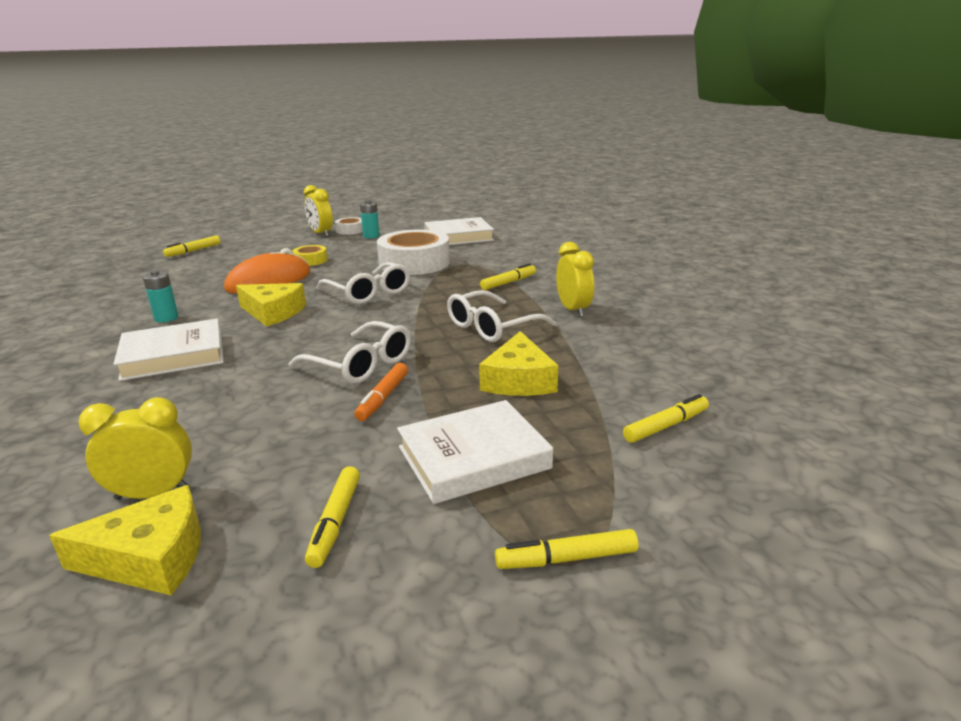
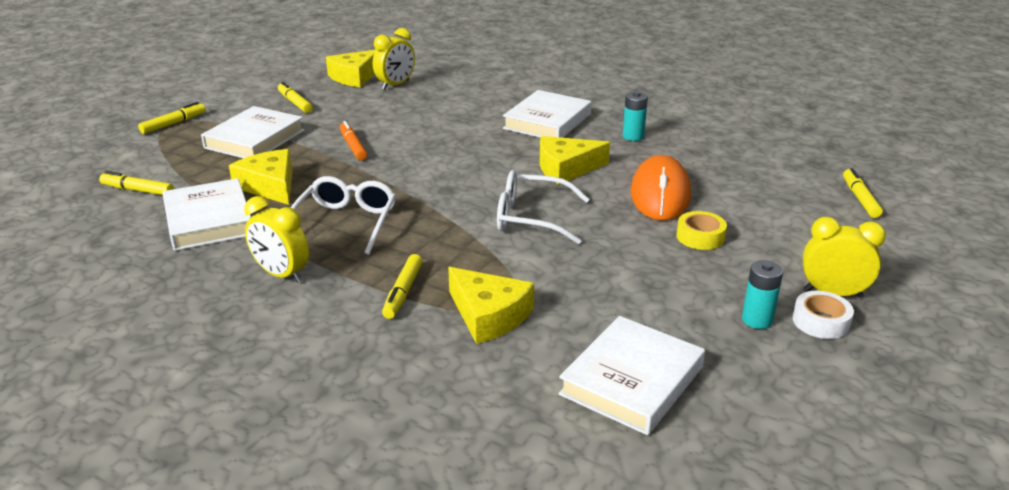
camera: 140 degrees right, 5 degrees up
white glasses [289,321,411,384] -> none
white tape [377,229,450,275] -> none
yellow marker [623,394,709,443] -> yellow marker turned 90 degrees clockwise [99,171,174,195]
none -> white book [163,178,251,251]
none -> yellow cheese [448,267,534,344]

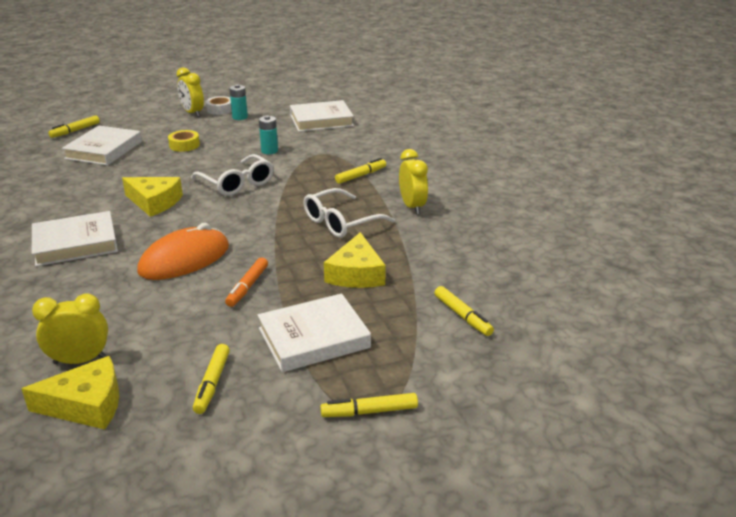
camera: 140 degrees left, 0 degrees up
white book [163,178,251,251] -> white book moved to [62,126,142,165]
yellow cheese [448,267,534,344] -> none
turquoise battery [623,91,648,141] -> turquoise battery moved to [259,115,278,154]
orange mouse [631,155,691,220] -> orange mouse moved to [137,223,229,280]

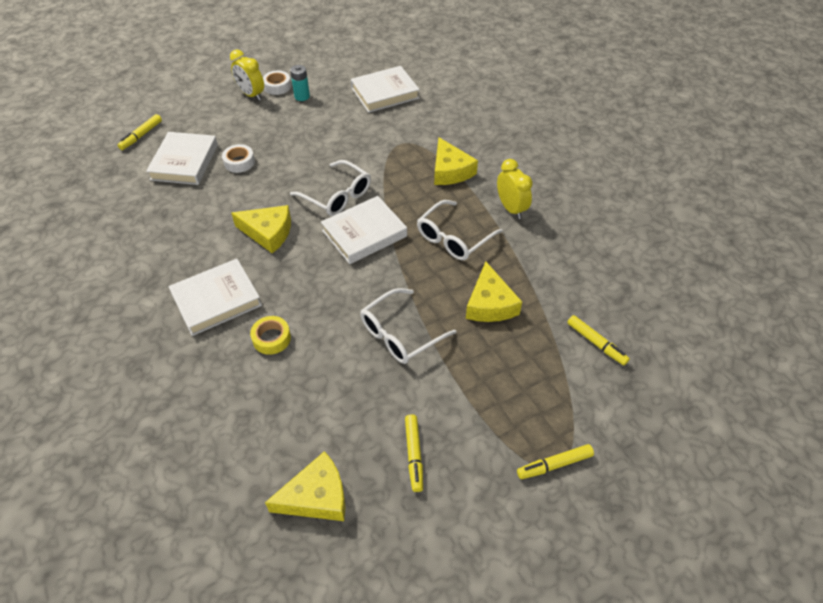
camera: 10 degrees left, 20 degrees up
yellow clock [32,293,108,364] -> none
orange mouse [137,223,229,280] -> none
yellow tape [168,130,200,152] -> yellow tape moved to [250,316,291,355]
orange marker [225,257,268,307] -> white glasses [360,288,457,364]
white book [258,293,371,372] -> white book moved to [321,196,407,264]
turquoise battery [259,115,278,154] -> none
yellow marker [335,158,386,184] -> yellow cheese [434,138,478,185]
none -> white tape [222,144,255,173]

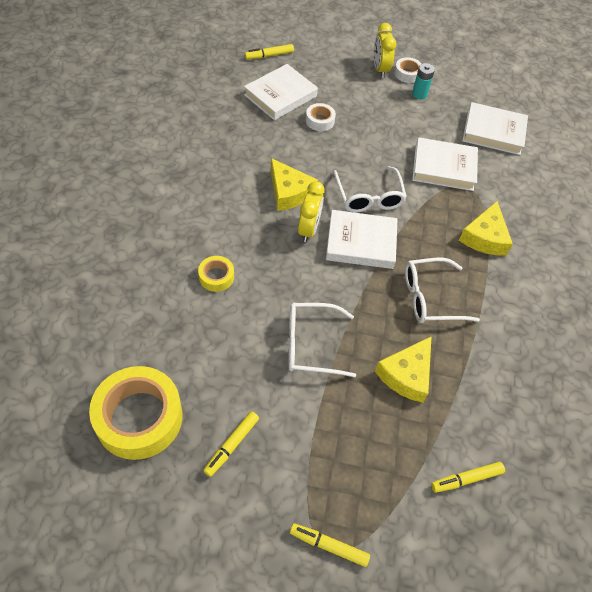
camera: 35 degrees right, 5 degrees up
white book [168,259,262,336] -> white book moved to [412,137,478,191]
yellow cheese [265,451,345,521] -> yellow tape [89,366,183,460]
yellow clock [497,159,533,219] -> yellow clock moved to [298,181,325,242]
yellow marker [567,315,630,365] -> yellow marker turned 75 degrees clockwise [431,462,505,493]

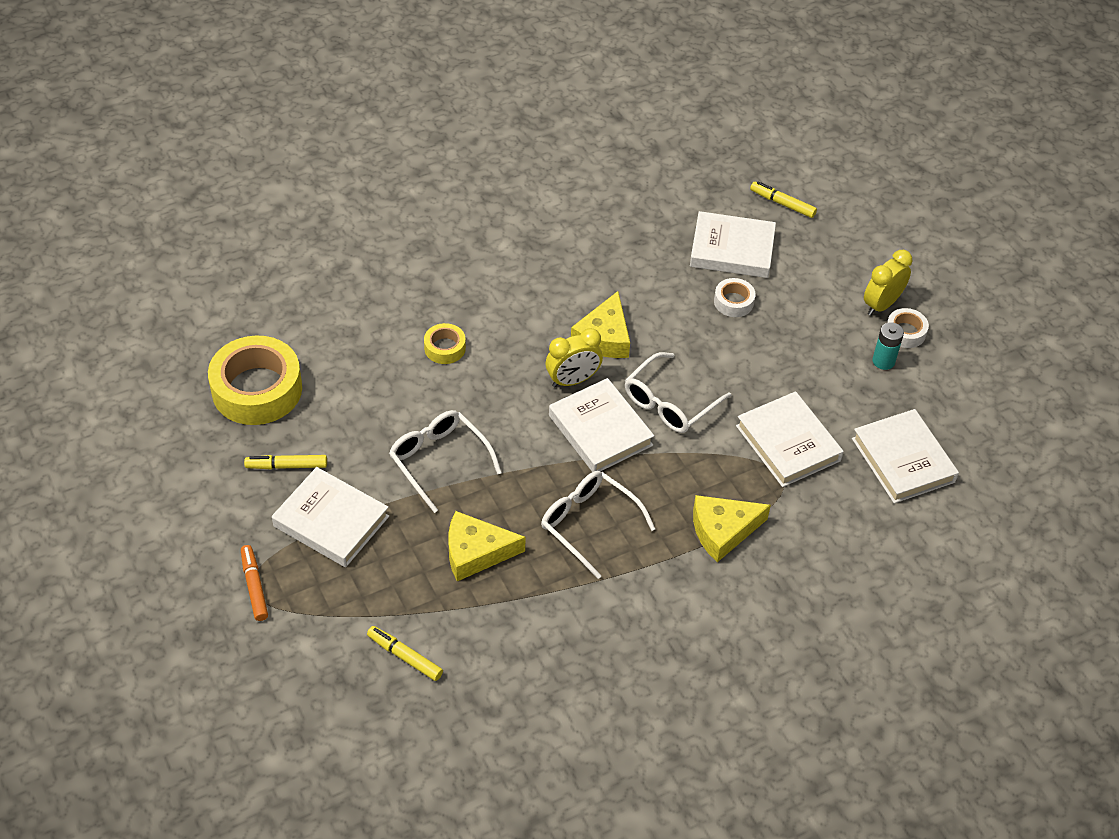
camera: 55 degrees right, 5 degrees down
yellow marker [290,523,370,567] -> orange marker [241,545,268,621]
none -> white book [272,467,389,567]

